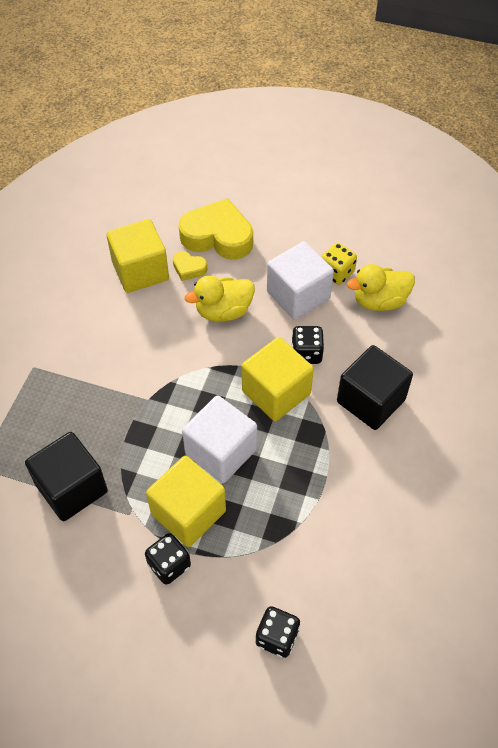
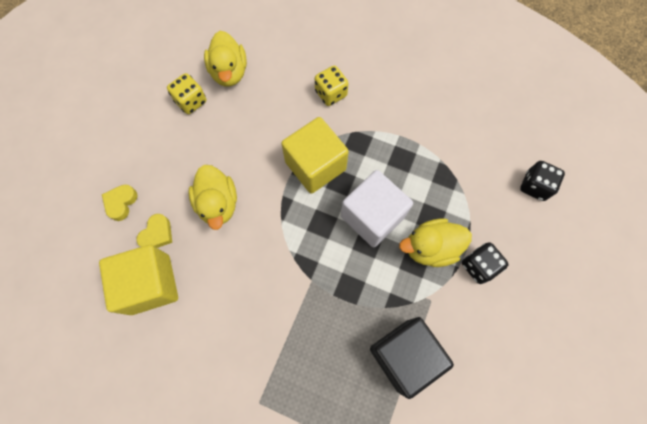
camera: 85 degrees left, 15 degrees up
yellow cube [146,456,226,547] -> yellow duck [399,218,472,267]
yellow heart [179,198,253,260] -> yellow heart [102,185,137,221], size x0.47
white cube [267,242,334,320] -> none
black dice [291,326,324,364] -> none
black cube [337,345,413,430] -> yellow dice [315,66,349,106]

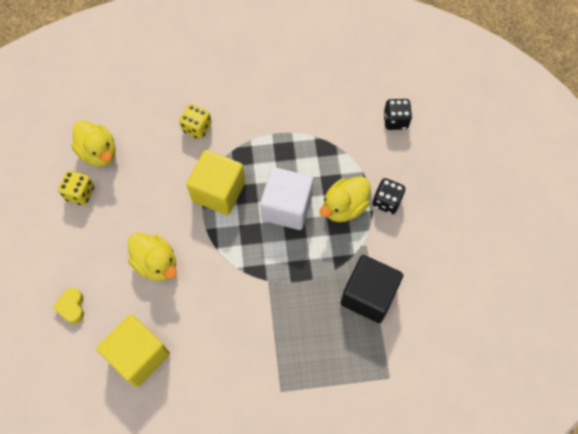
camera: 30 degrees left, 5 degrees down
yellow heart [137,214,172,248] -> none

